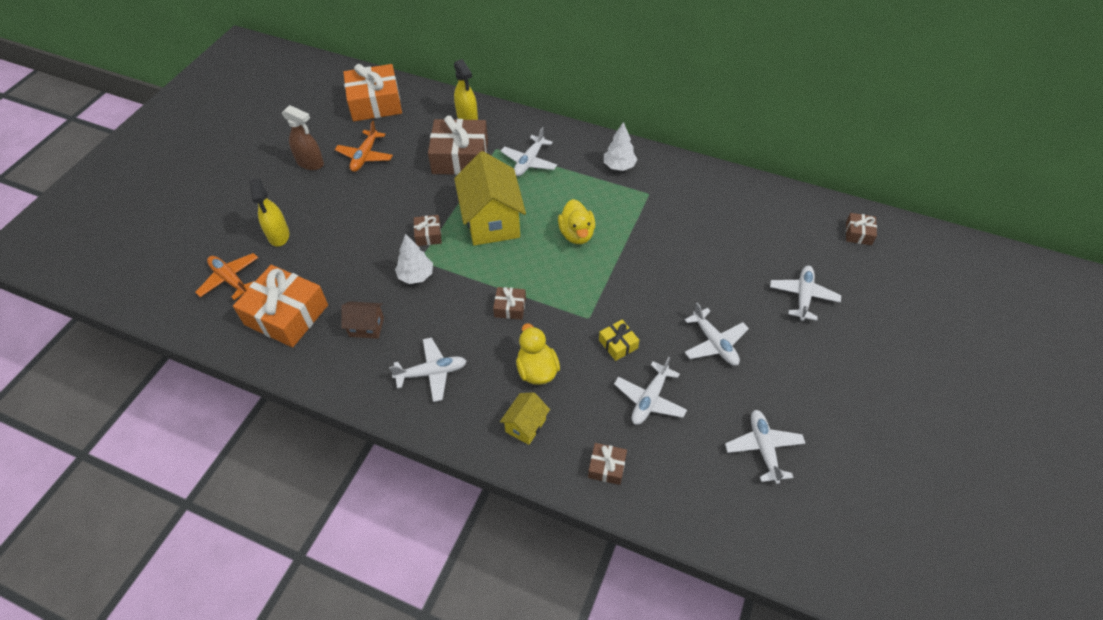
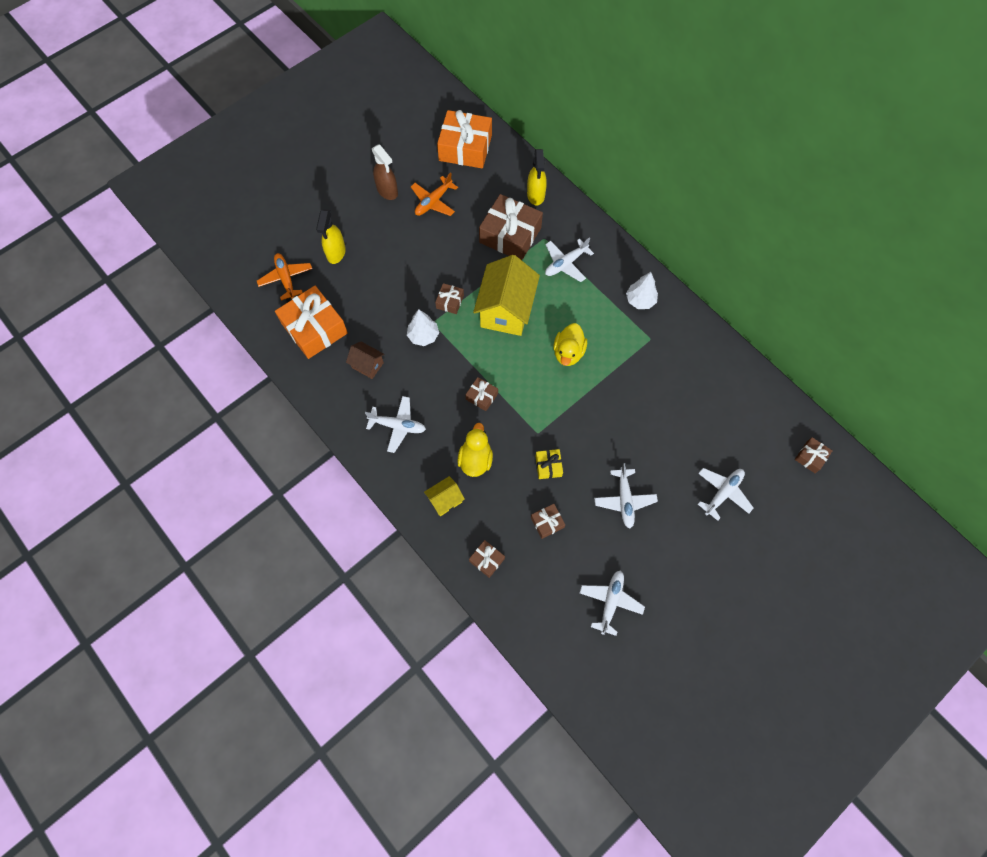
camera: 25 degrees right, 15 degrees up
white plane [614,357,687,425] -> brown gift [531,504,565,539]

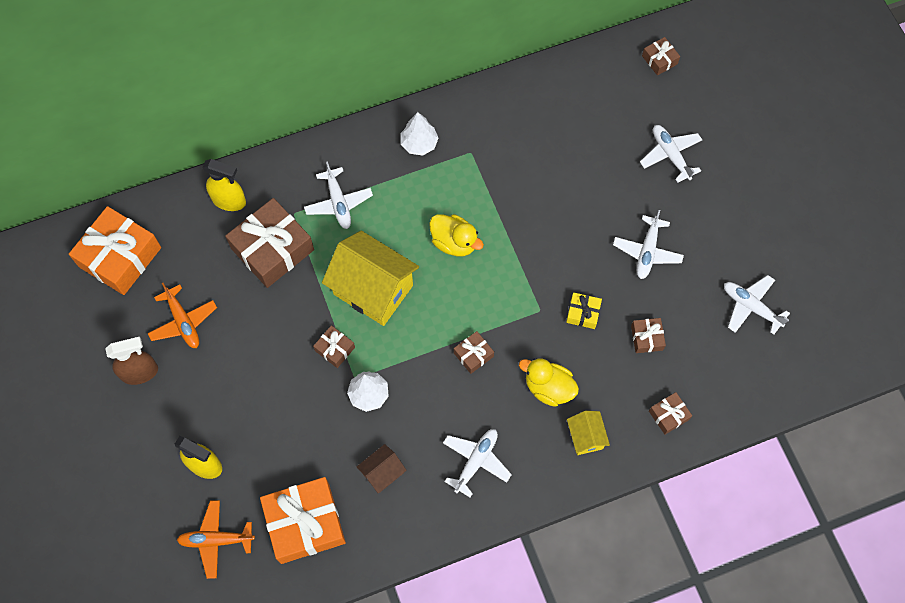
camera: 70 degrees left, 0 degrees up
white plane [594,463,658,528] -> white plane turned 90 degrees clockwise [613,210,684,279]

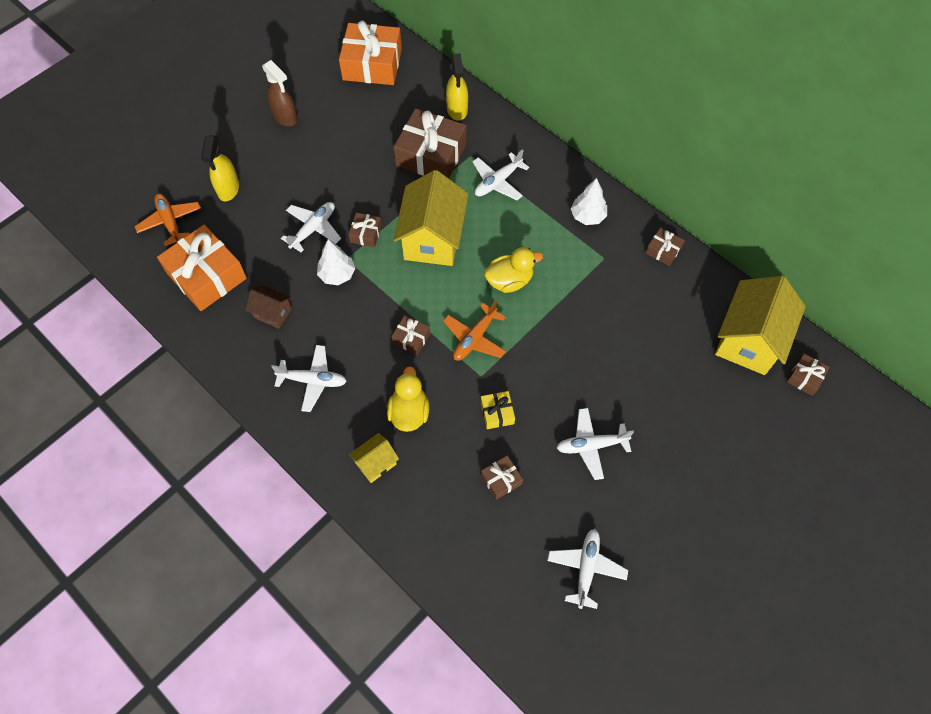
camera: 65 degrees right, 5 degrees down
orange plane [148,283,217,348] -> orange plane moved to [443,300,506,361]
yellow duck [429,214,484,256] -> yellow duck turned 120 degrees counterclockwise [484,247,543,293]
white plane [640,125,702,183] -> white plane moved to [281,202,341,252]
brown gift [649,392,692,435] -> brown gift moved to [646,227,685,266]
none -> yellow house [715,276,806,375]

